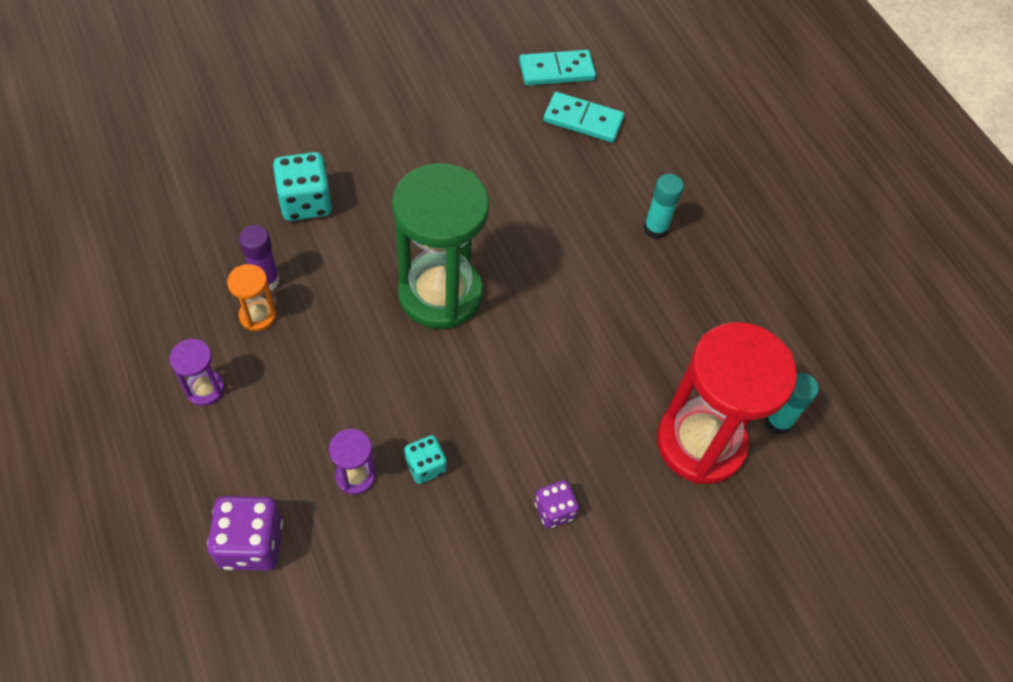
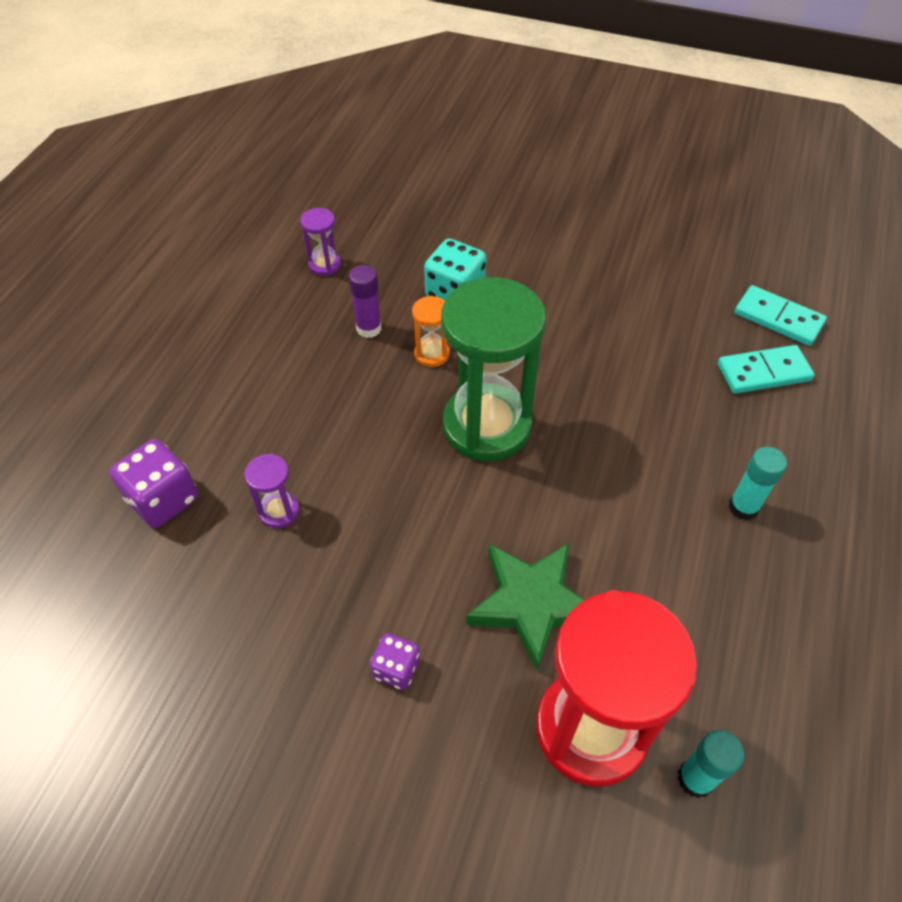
camera: 50 degrees right, 5 degrees down
purple hourglass [169,338,225,406] -> purple hourglass moved to [300,208,341,276]
orange hourglass [227,264,276,331] -> orange hourglass moved to [412,296,450,367]
turquoise dice [404,435,447,484] -> none
turquoise domino [543,92,624,143] -> turquoise domino turned 75 degrees counterclockwise [718,345,815,394]
none -> green star [466,543,585,670]

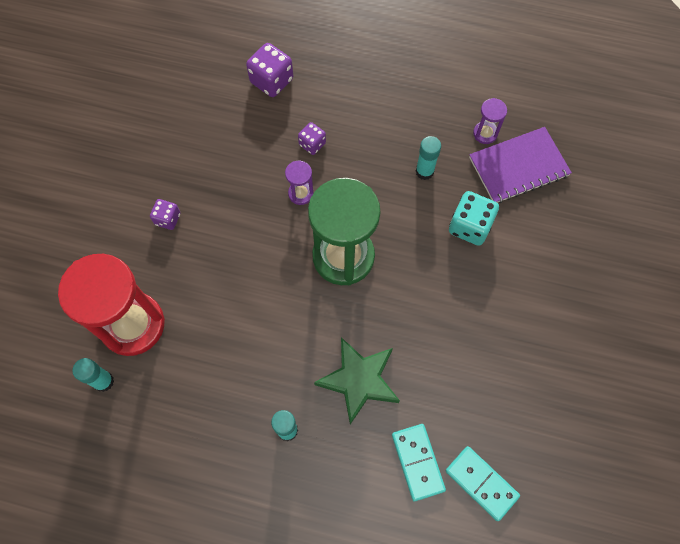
camera: 85 degrees right, 15 degrees up
purple hourglass [245,454,300,528] -> purple hourglass moved to [285,161,314,205]
purple glue stick [349,265,382,338] -> turquoise glue stick [415,136,441,180]
orange hourglass [412,296,450,367] -> none
green star [466,543,585,670] -> green star moved to [314,337,400,424]
turquoise domino [734,285,827,346] -> turquoise domino turned 75 degrees counterclockwise [445,446,520,521]
none -> purple dice [298,122,326,155]
none -> purple notebook [469,127,572,203]

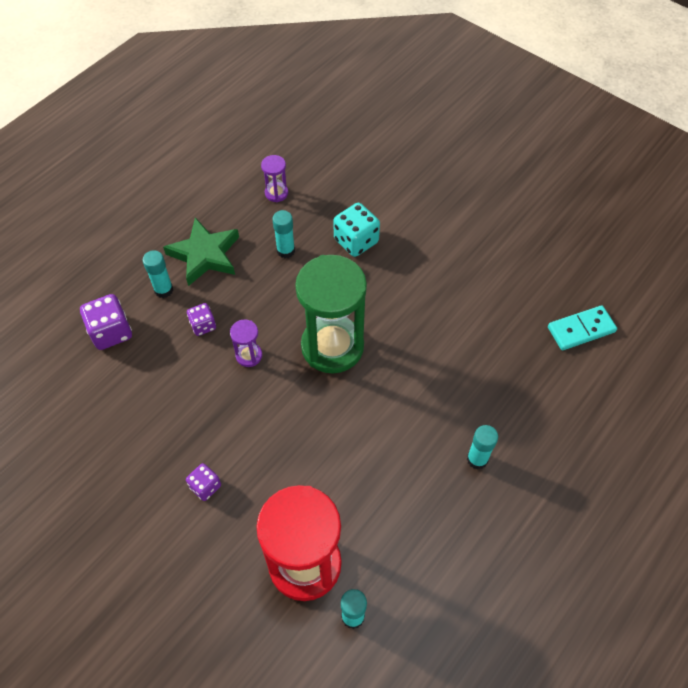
camera: 65 degrees left, 10 degrees down
green star [314,337,400,424] -> green star moved to [163,218,239,286]
turquoise domino [392,424,446,501] -> none
purple notebook [469,127,572,203] -> none
none -> turquoise glue stick [143,250,173,298]

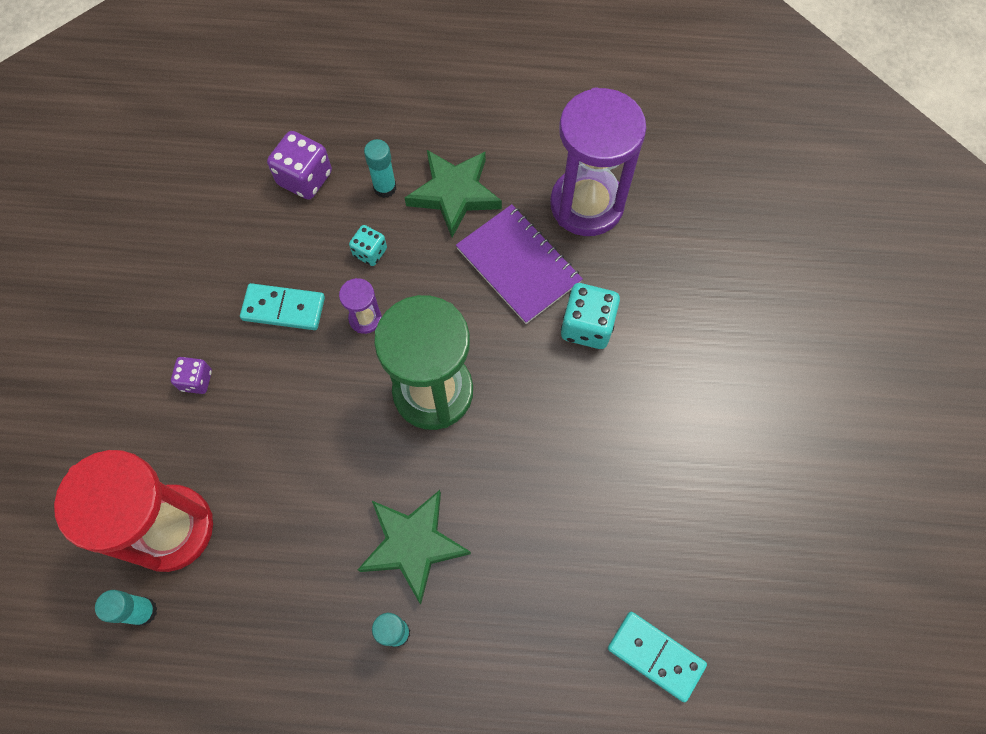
camera: 55 degrees right, 10 degrees up
purple dice [187,303,216,336] -> turquoise dice [349,225,387,266]
purple hourglass [261,155,288,202] -> purple hourglass [550,87,646,236], size x2.36
turquoise glue stick [273,210,295,258] -> purple notebook [456,204,583,324]
none -> turquoise domino [240,283,325,330]
none -> green star [358,490,471,604]

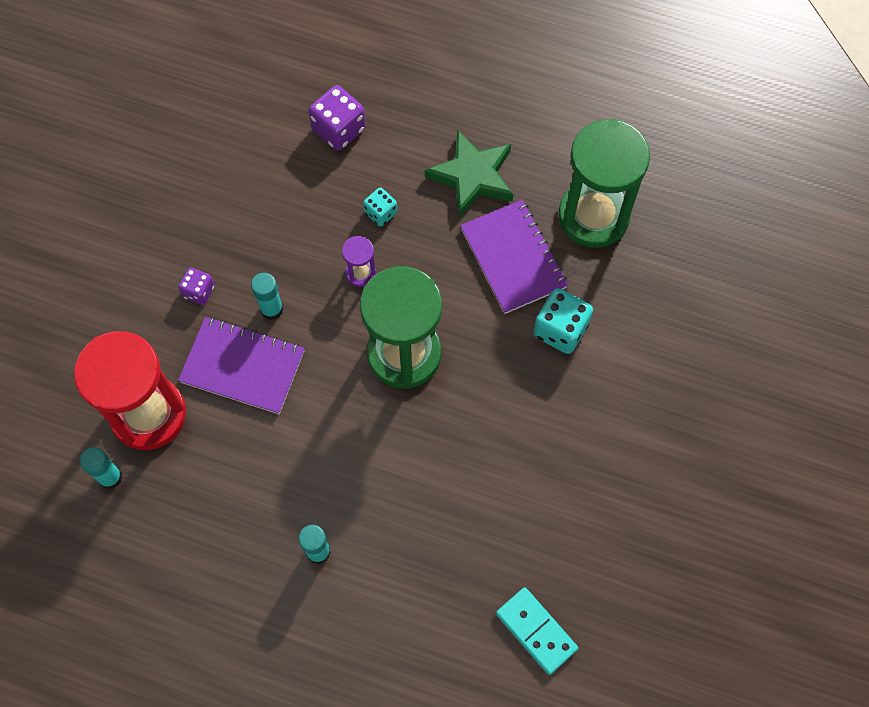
camera: 15 degrees right, 0 degrees up
turquoise domino [240,283,325,330] -> none
green star [358,490,471,604] -> none
turquoise glue stick [364,139,397,198] -> turquoise glue stick moved to [251,273,283,320]
purple hourglass [550,87,646,236] -> green hourglass [558,118,650,248]
none -> purple notebook [178,317,305,414]

